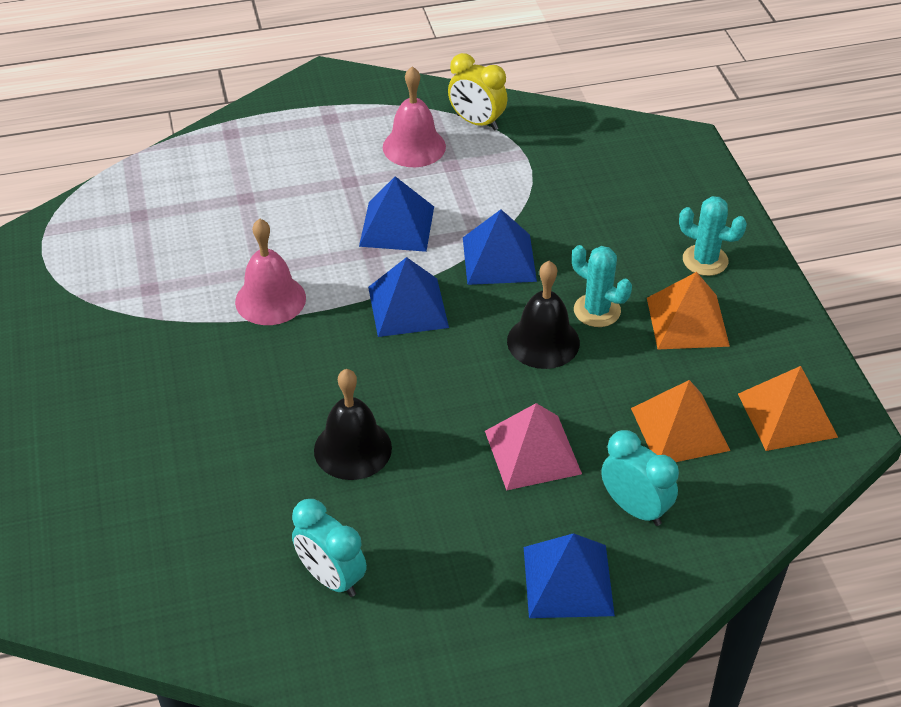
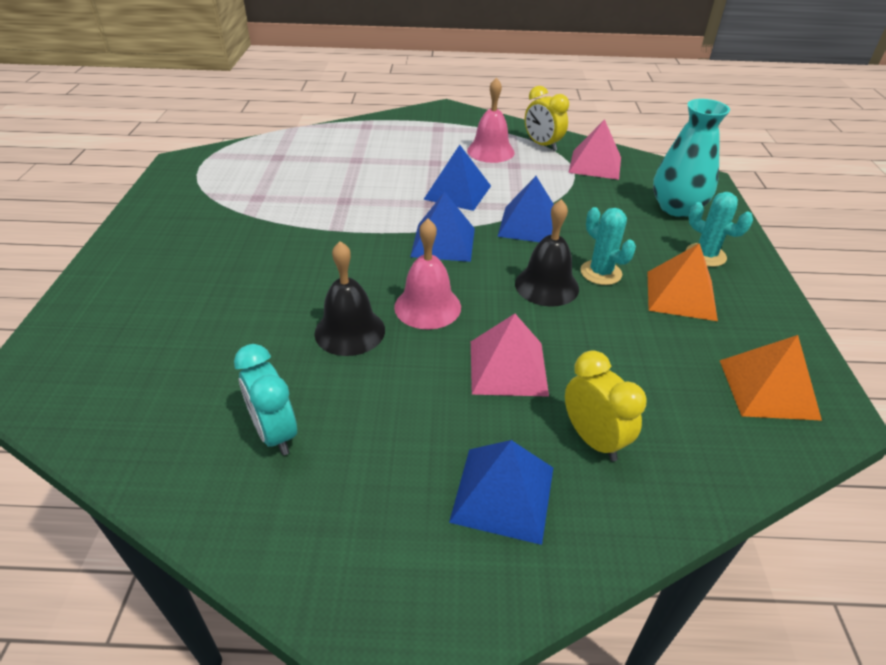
camera: 15 degrees right, 5 degrees down
pink bell [235,219,306,325] -> pink bell moved to [394,219,461,329]
turquoise clock [601,430,679,526] -> yellow clock [565,350,646,462]
orange pyramid [631,380,731,462] -> none
none -> pink pyramid [568,119,621,180]
none -> turquoise vase [653,99,730,217]

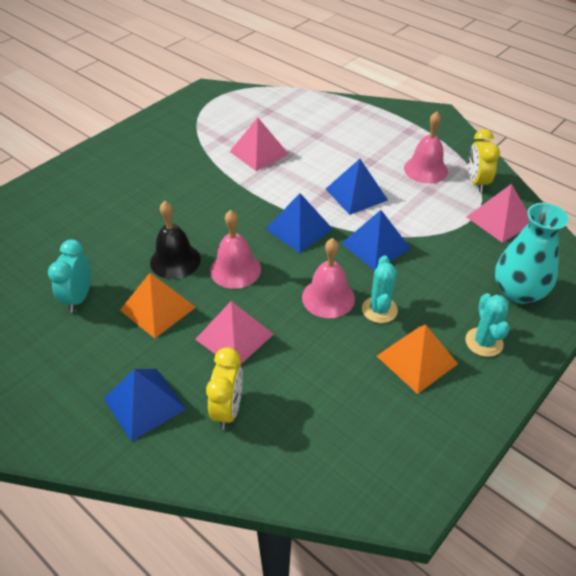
camera: 40 degrees right, 5 degrees up
black bell [515,199,579,307] -> pink bell [302,238,355,318]
orange pyramid [720,335,822,421] -> orange pyramid moved to [120,273,196,338]
none -> pink pyramid [229,117,289,171]

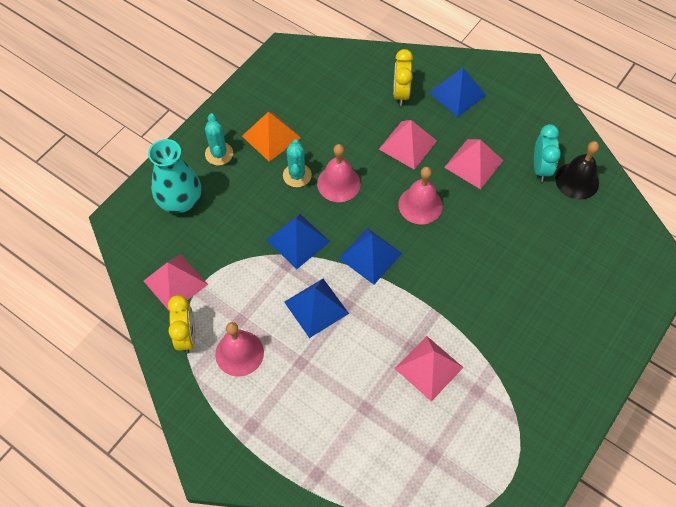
camera: 175 degrees right, 15 degrees up
orange pyramid [120,273,196,338] -> pink pyramid [444,139,503,189]
black bell [150,201,201,279] -> black bell moved to [555,141,599,200]

